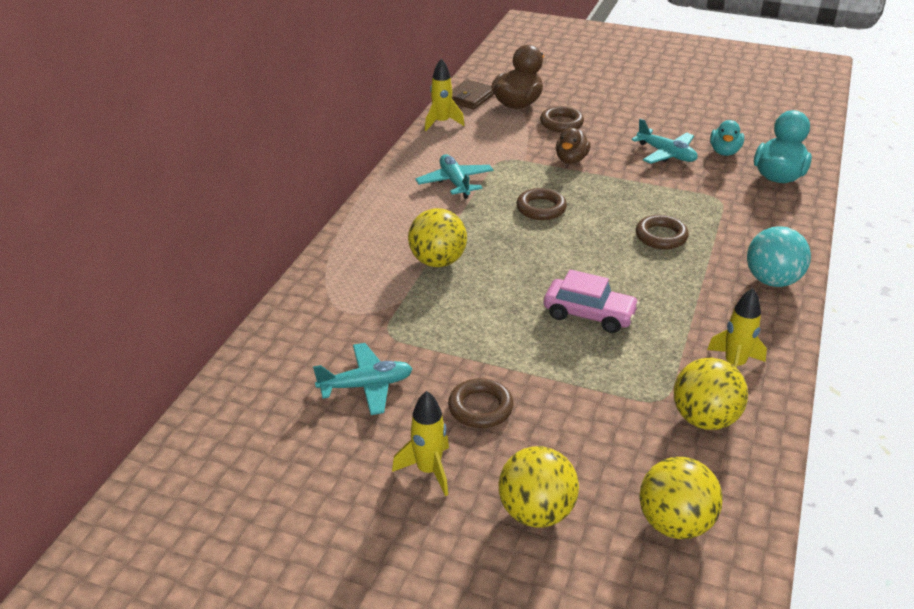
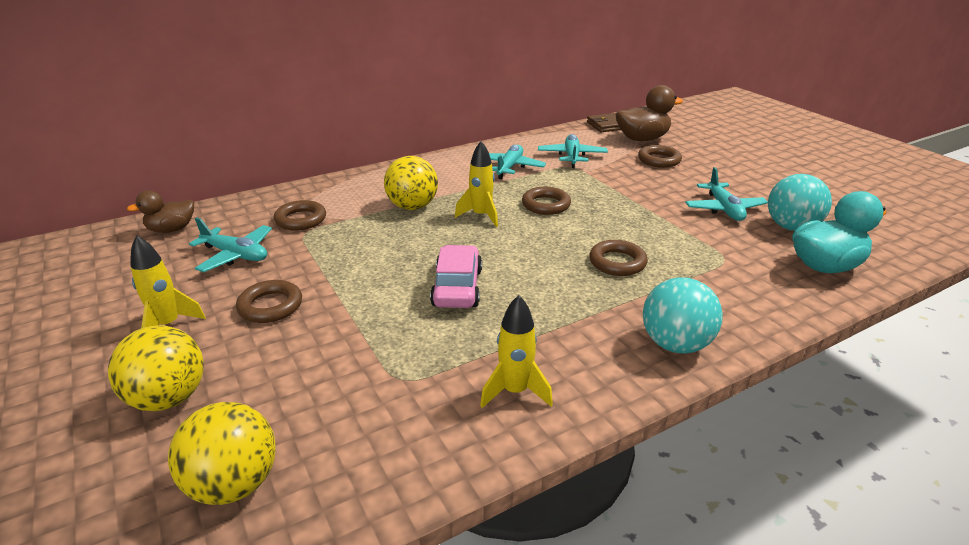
camera: 40 degrees right, 5 degrees down
yellow rocket [425,58,465,131] -> yellow rocket moved to [455,141,498,227]
pink car [544,269,640,333] -> pink car turned 150 degrees counterclockwise [430,245,482,308]
brown duck [556,128,590,164] -> brown duck moved to [127,190,194,233]
yellow ball [674,357,748,430] -> none
turquoise duck [710,120,744,156] -> turquoise ball [768,174,832,231]
none -> brown ring [274,200,326,231]
none -> turquoise plane [538,134,608,168]

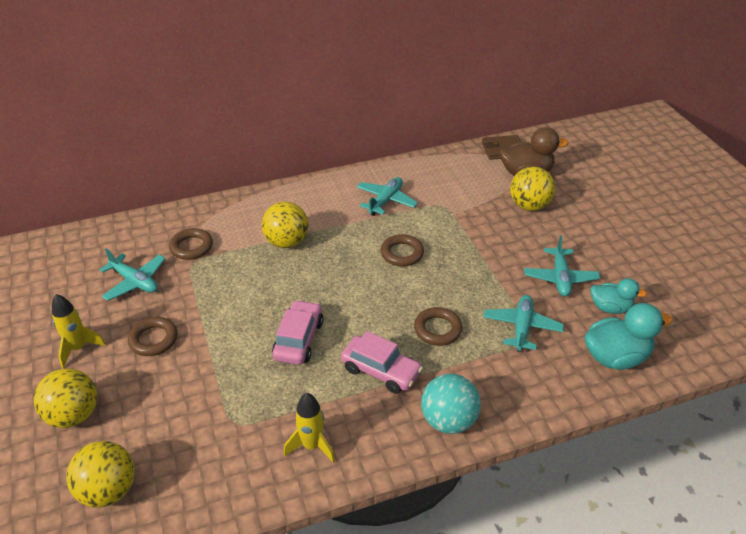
camera: 10 degrees right, 10 degrees up
brown duck [127,190,194,233] -> none
yellow rocket [455,141,498,227] -> none
turquoise plane [538,134,608,168] -> turquoise plane moved to [483,295,564,352]
brown ring [638,145,682,168] -> yellow ball [510,167,555,211]
turquoise ball [768,174,832,231] -> turquoise duck [590,278,647,314]
none -> pink car [341,331,423,394]

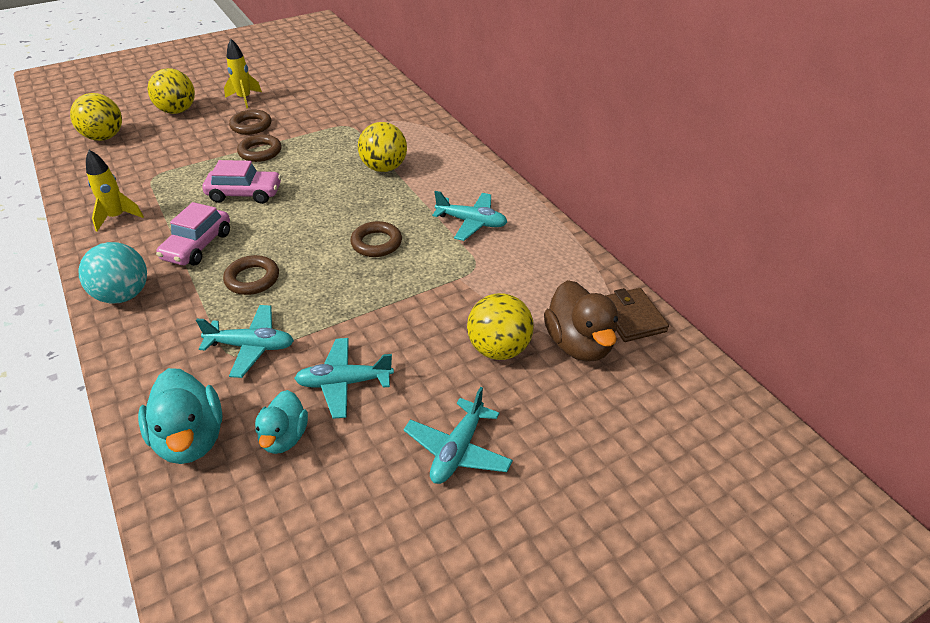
camera: 80 degrees right, 0 degrees up
turquoise plane [100,249,166,301] -> turquoise plane moved to [403,387,513,484]
brown ring [169,228,213,260] -> brown ring moved to [237,134,282,162]

